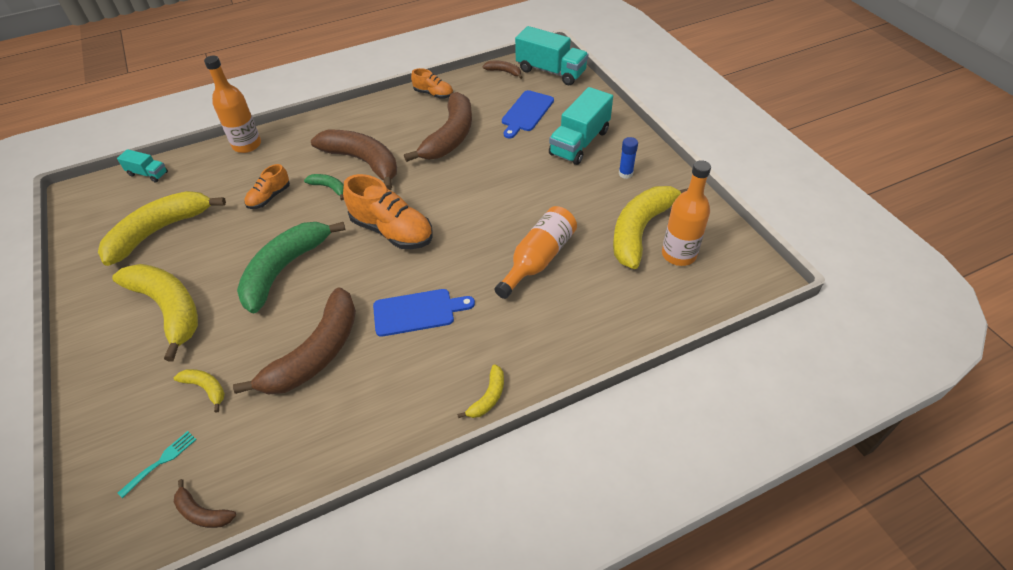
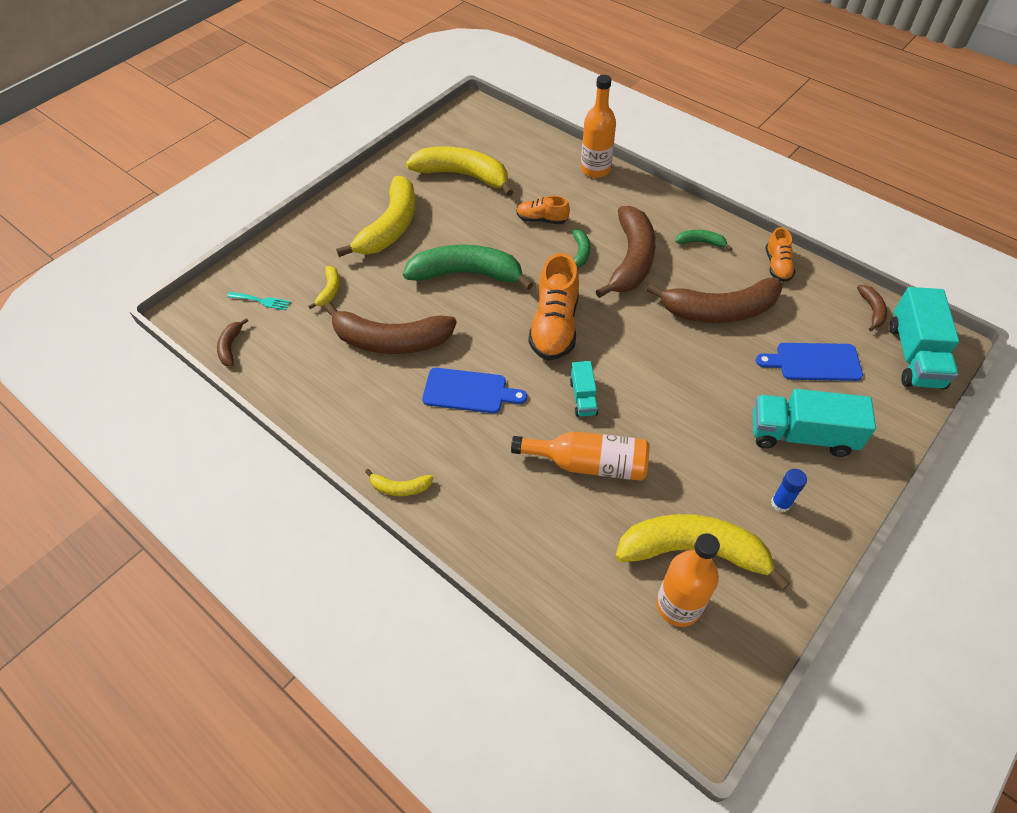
camera: 65 degrees right, 5 degrees up
turquoise truck [117,149,168,183] -> turquoise truck moved to [570,361,599,417]
blue cutting board [373,289,475,337] -> blue cutting board turned 45 degrees counterclockwise [422,368,527,413]
none -> green banana [675,230,732,251]

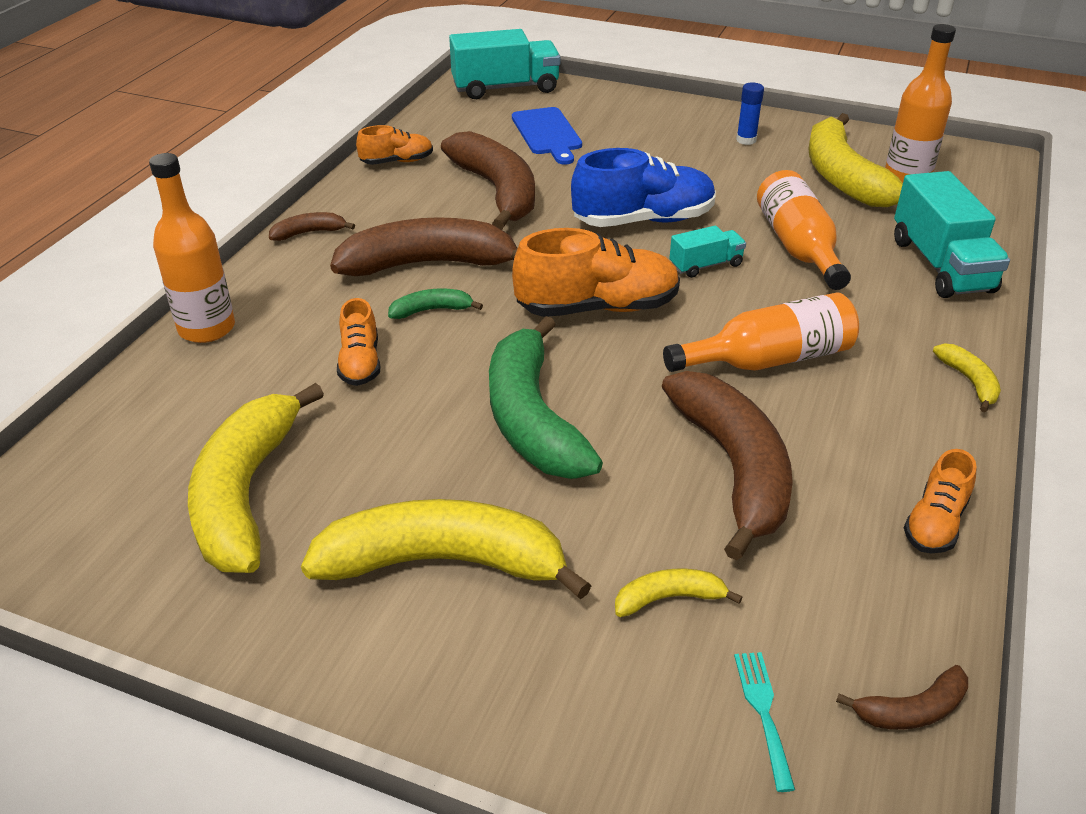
camera: 110 degrees left, 15 degrees down
blue cutting board [422,368,527,413] -> orange bottle [663,292,859,372]
green banana [675,230,732,251] -> none
turquoise truck [753,389,876,457] -> turquoise truck moved to [894,171,1010,298]
brown banana [857,285,887,331] -> brown banana moved to [269,212,355,241]
none -> blue shoe [571,148,716,227]
none -> orange shoe [904,449,977,554]

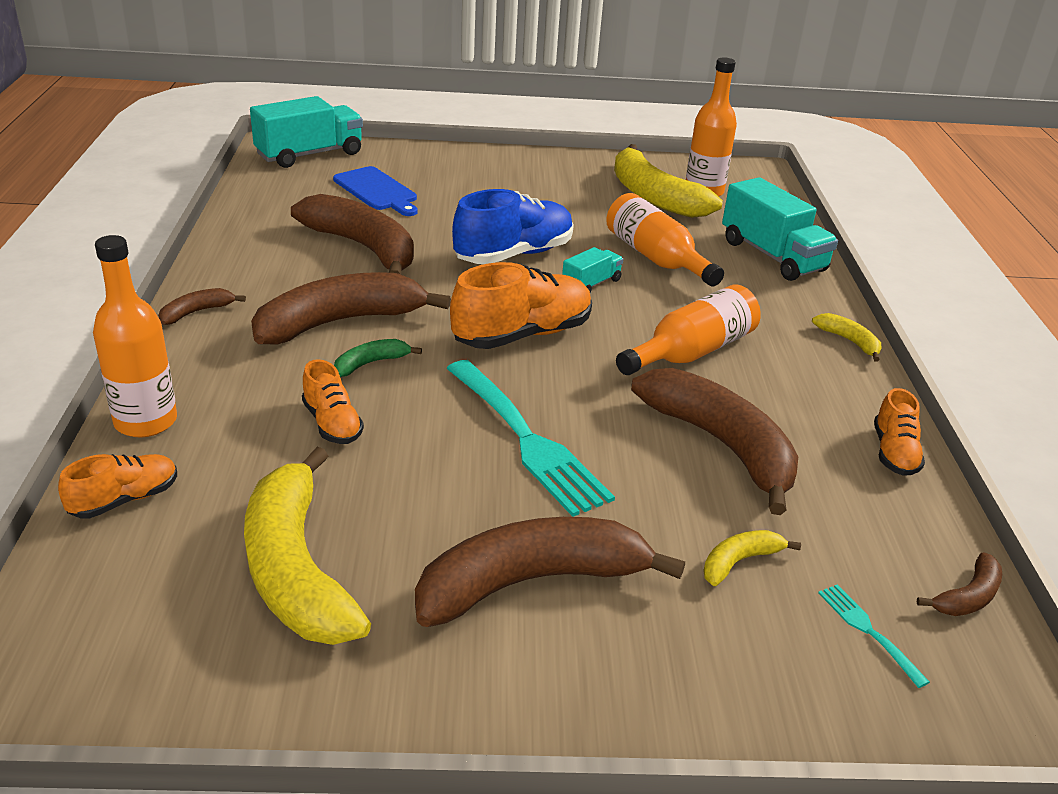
camera: 25 degrees left, 5 degrees down
yellow banana [301,499,592,599] -> brown banana [415,517,685,627]
orange shoe [356,125,433,165] -> orange shoe moved to [58,454,177,519]
green banana [489,316,603,479] -> turquoise fork [446,360,615,517]
blue glue stick [736,82,764,145] -> none

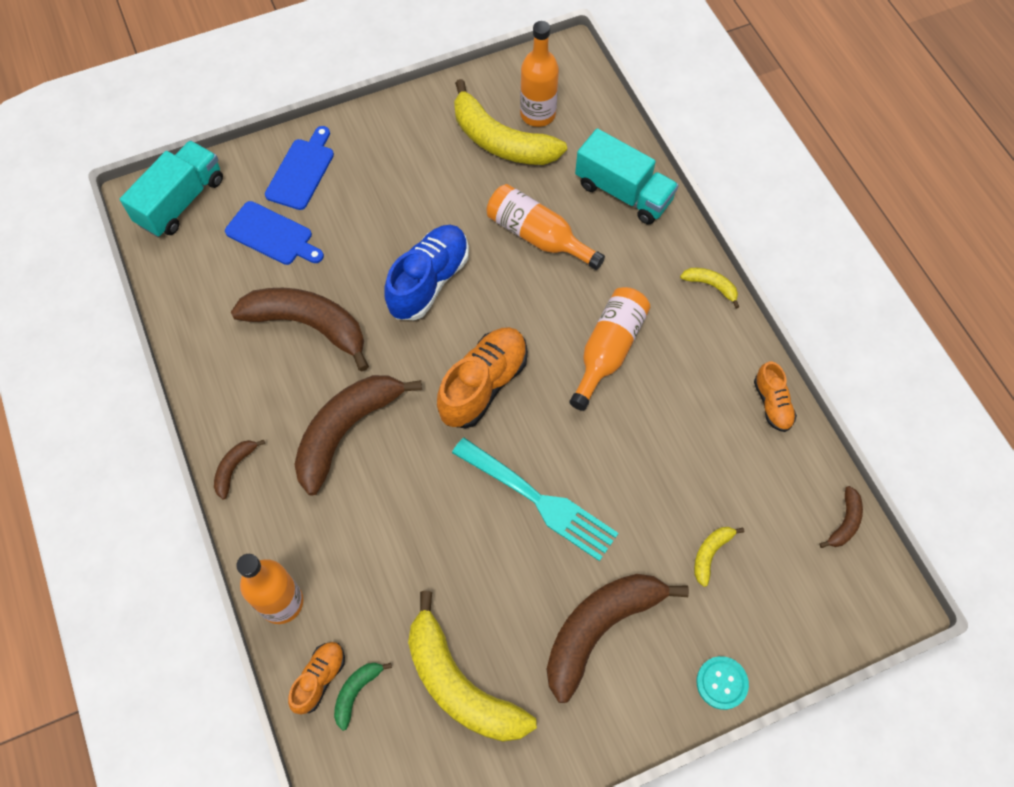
camera: 20 degrees left, 30 degrees up
orange shoe [302,359,364,444] -> none
green banana [334,339,422,377] -> green banana moved to [334,663,392,731]
turquoise truck [562,247,623,293] -> none
brown banana [631,368,798,515] -> none
turquoise fork [818,584,930,688] -> none
none -> blue cutting board [265,126,334,210]
none -> turquoise button [696,656,749,710]

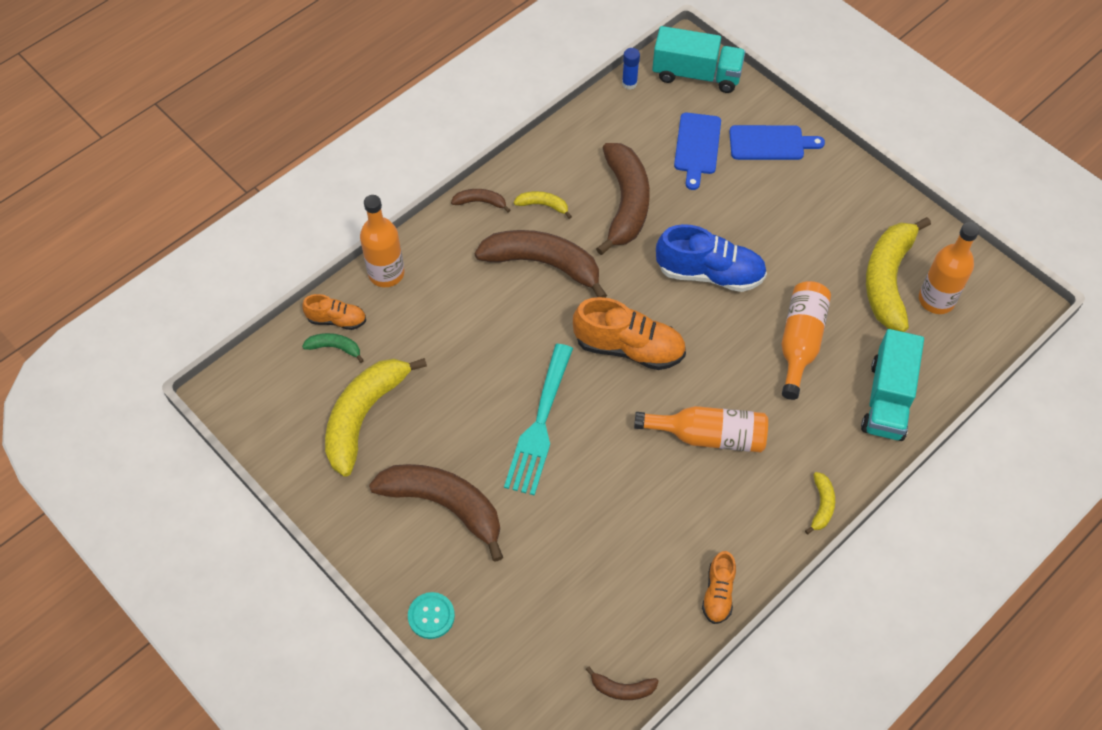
camera: 70 degrees right, 5 degrees down
yellow banana [694,527,744,587] -> yellow banana moved to [514,191,572,219]
orange shoe [754,361,797,432] -> orange shoe turned 45 degrees counterclockwise [702,551,736,624]
none -> blue glue stick [622,48,640,90]

